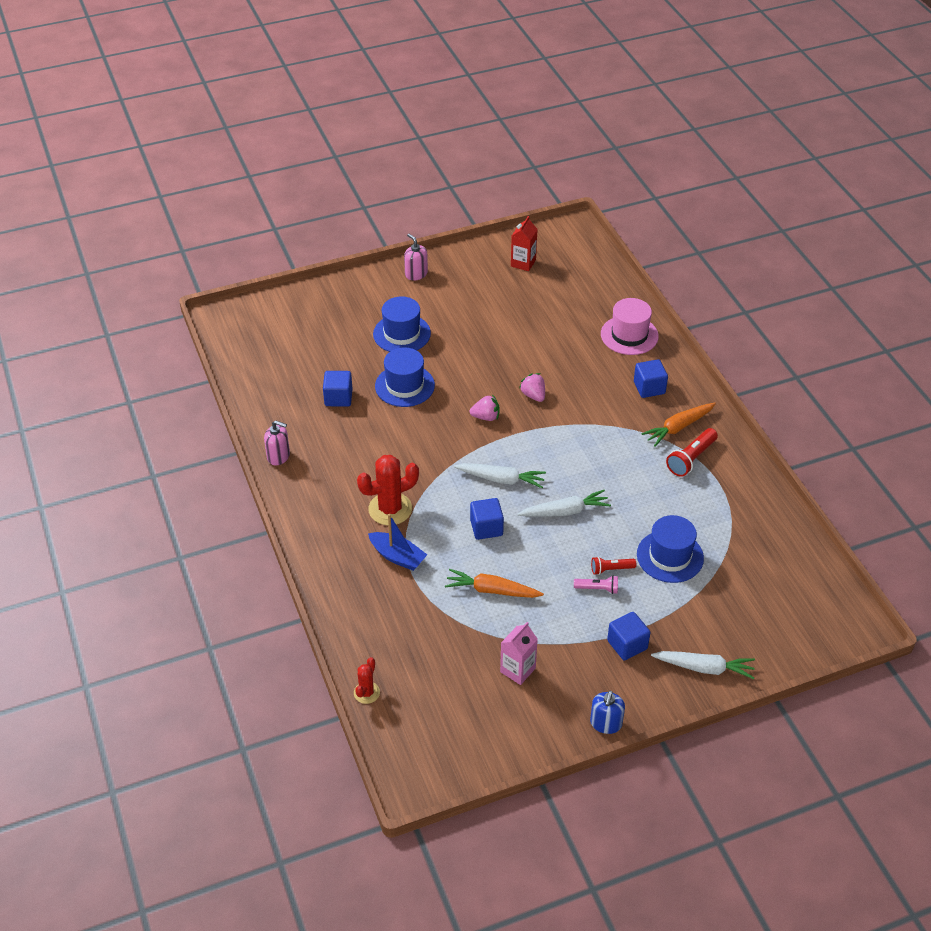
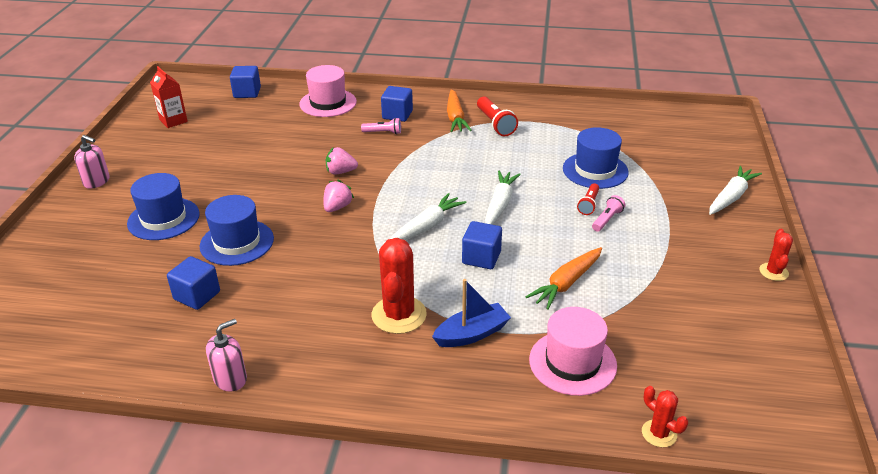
camera: 60 degrees left, 10 degrees down
pink soap dispenser [404,233,428,281] -> pink soap dispenser turned 150 degrees counterclockwise [74,135,110,189]
pink carton [500,622,538,685] -> none
blue soap dispenser [590,691,625,734] -> red cactus [759,229,793,281]
blue cube [607,612,651,660] -> blue cube moved to [230,66,261,98]
none -> pink flashlight [361,118,401,134]
none -> pink hat [529,307,617,396]

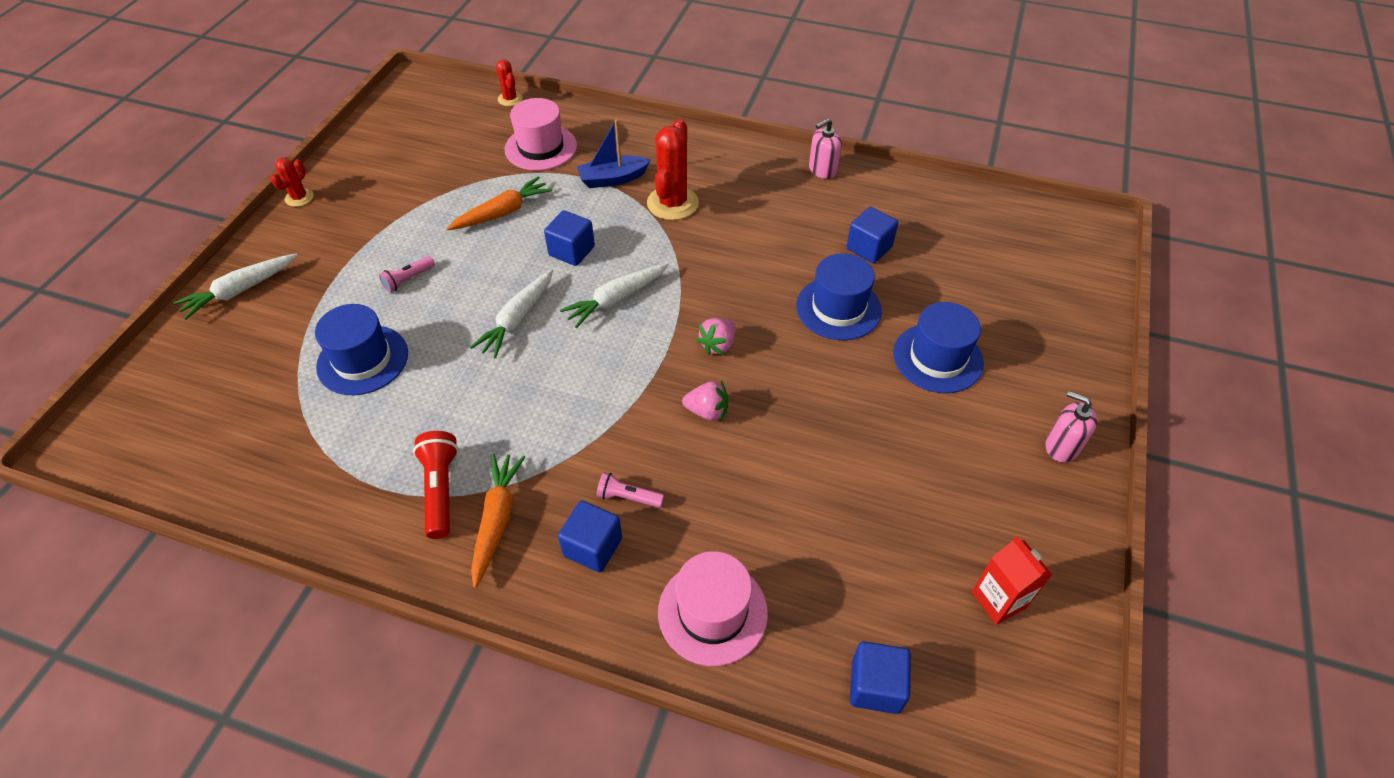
camera: 170 degrees left, 15 degrees up
red flashlight [577,183,599,215] -> none

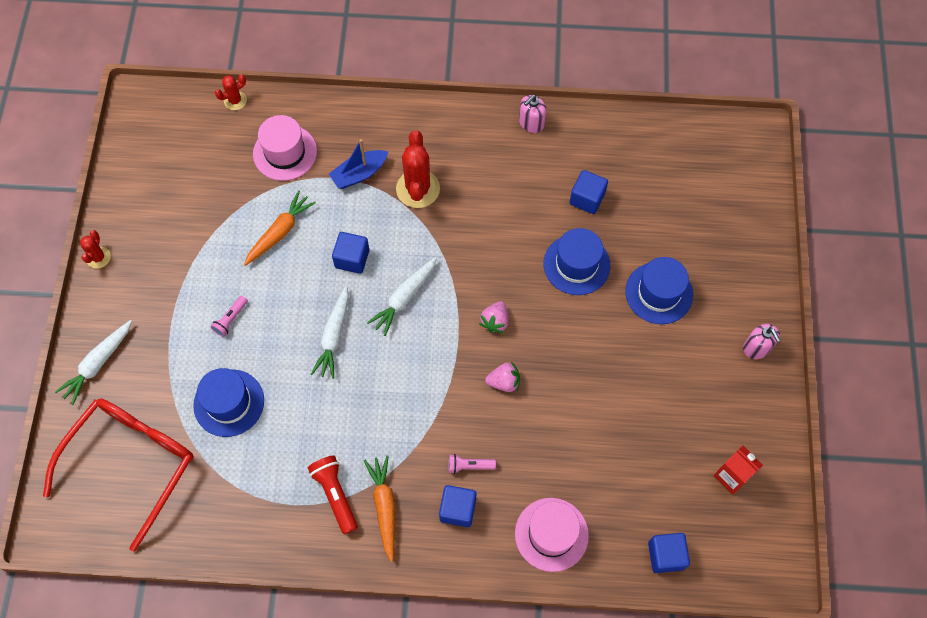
camera: 15 degrees left, 15 degrees up
red cactus [496,60,523,106] -> red cactus turned 75 degrees counterclockwise [215,74,247,110]
pink soap dispenser [1045,391,1098,462] -> pink soap dispenser turned 135 degrees counterclockwise [743,324,781,359]
none -> red glasses [43,398,194,551]

